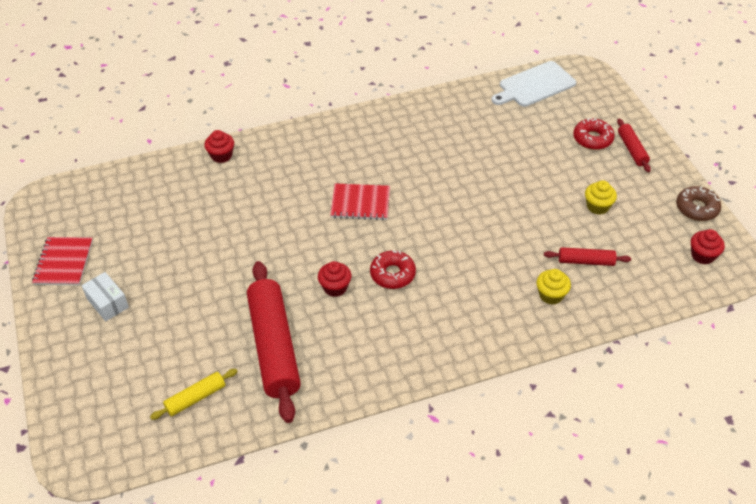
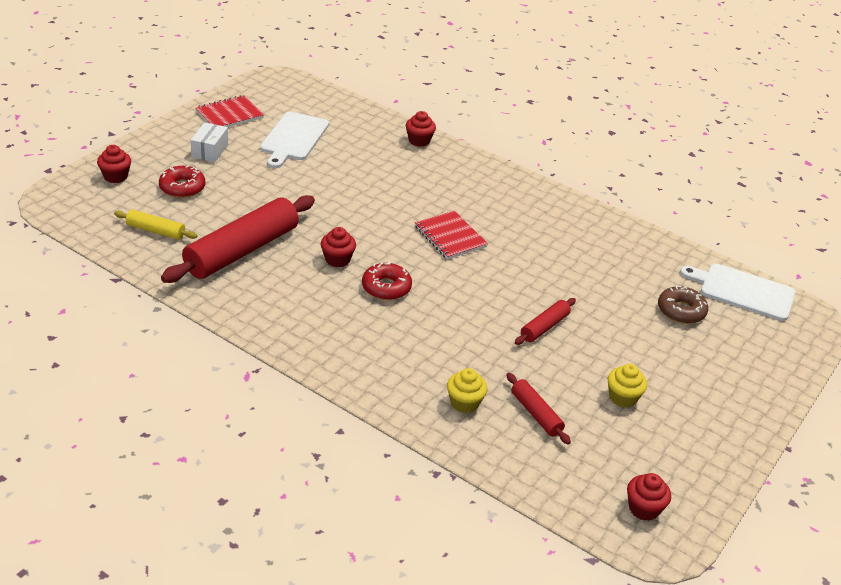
camera: 50 degrees right, 10 degrees down
red donut [573,118,615,150] -> red donut moved to [159,165,206,198]
red rolling pin [617,119,651,172] -> red rolling pin moved to [515,298,576,345]
brown donut [676,186,721,221] -> brown donut moved to [658,286,708,324]
none -> red cupcake [97,145,131,183]
none -> white cutting board [260,112,329,168]

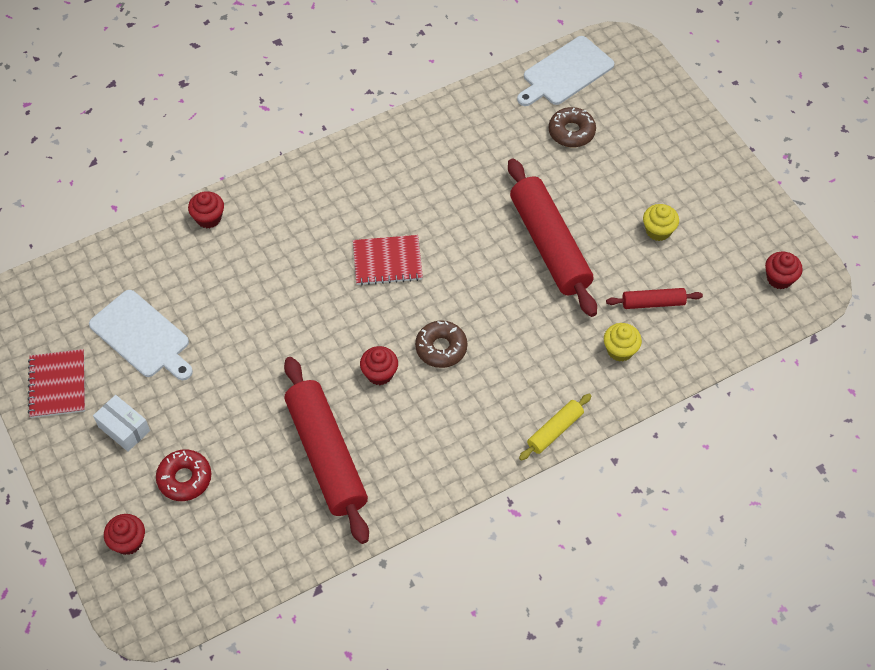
camera: 60 degrees left, 20 degrees up
yellow rolling pin [114,209,198,240] -> yellow rolling pin moved to [519,394,591,461]
red donut [362,262,412,300] -> brown donut [415,320,468,368]
red rolling pin [515,298,576,345] -> red rolling pin [508,159,597,317], size x2.11

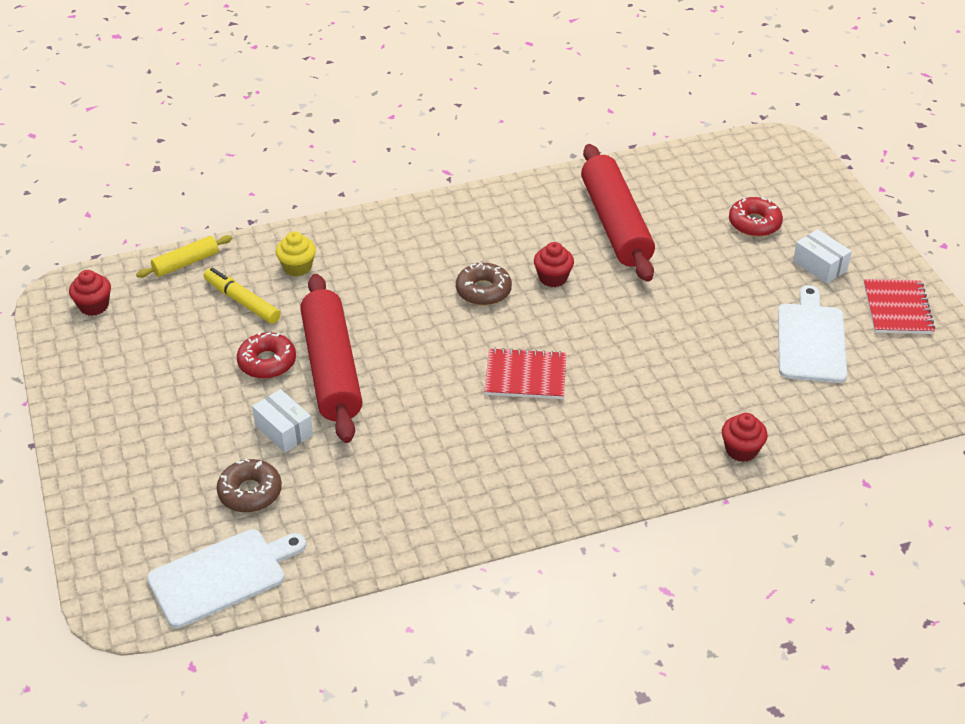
camera: 170 degrees left, 15 degrees down
white cutting board [89,290,193,380] -> white cutting board turned 45 degrees clockwise [778,285,847,383]
red cupcake [104,514,145,555] -> none
yellow rolling pin [519,394,591,461] -> yellow rolling pin moved to [136,235,232,278]
red rolling pin [606,288,703,309] -> yellow marker [204,267,281,324]
yellow cupcake [643,204,679,241] -> none
none -> red donut [237,332,296,379]
none -> white box [252,389,313,453]

